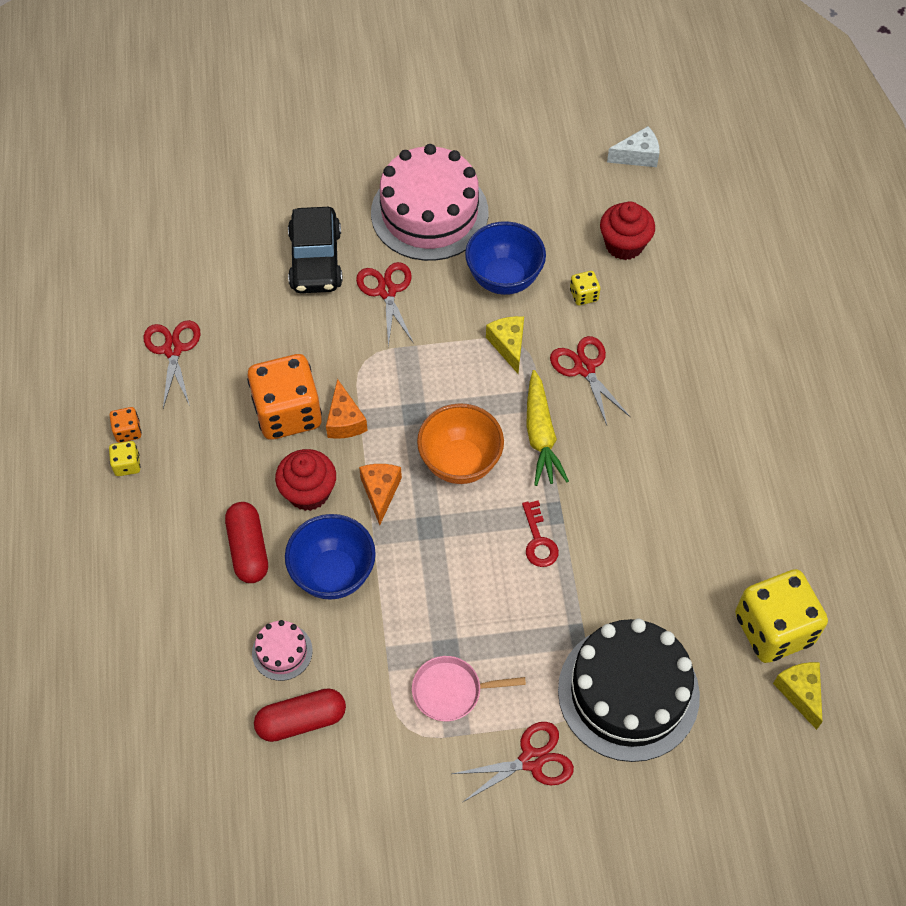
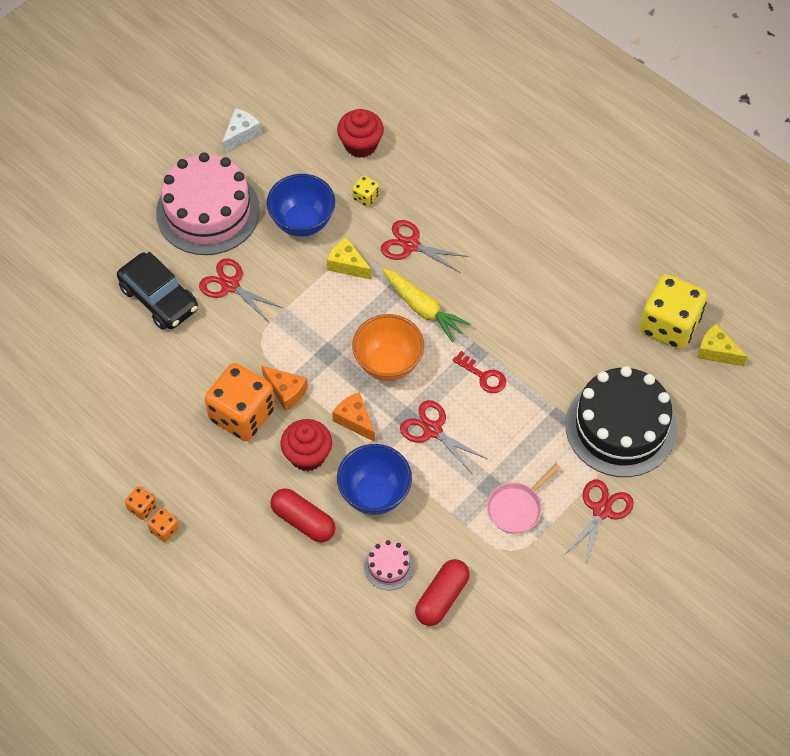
camera: 40 degrees left, 0 degrees up
yellow dice [109,441,141,476] -> orange dice [147,508,179,542]
red scissors [143,320,201,408] -> red scissors moved to [400,400,487,473]
white cheese [607,126,659,167] -> white cheese moved to [222,108,261,153]

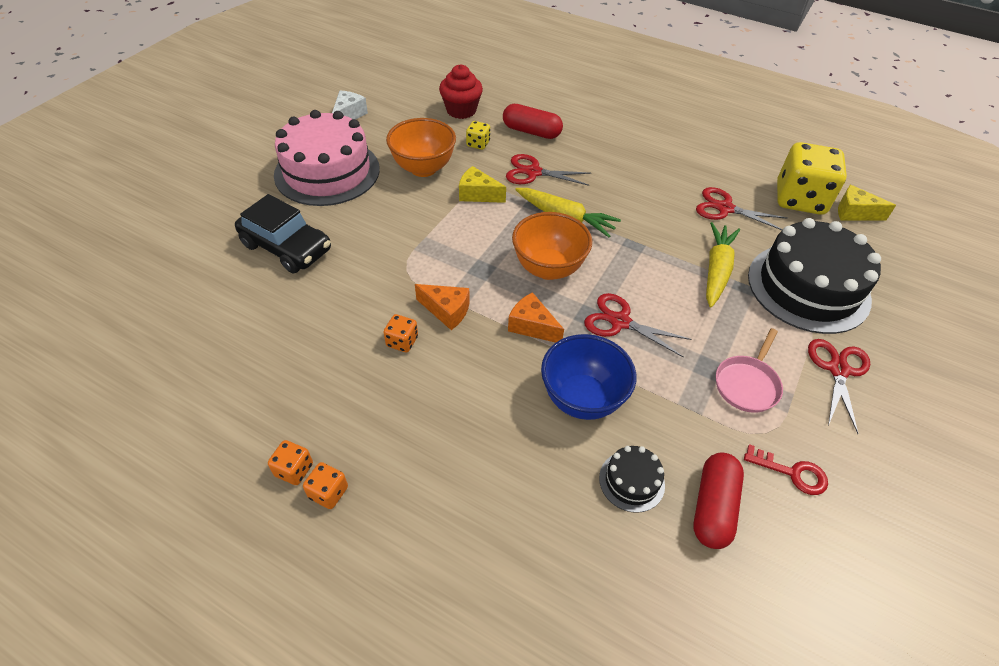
camera: 15 degrees left, 10 degrees down
red scissors [199,258,283,322] -> red scissors moved to [696,187,788,230]
orange dice [205,363,275,441] -> orange dice [383,314,418,352], size x0.43
blue bowl [266,174,335,237] -> orange bowl [386,118,456,177]
red capsule [270,488,336,542] -> red capsule moved to [503,104,563,139]
red cupcake [281,419,332,471] -> none
pink cake [364,540,414,590] -> black cake [599,446,665,513]
red key [452,351,506,393] -> red key moved to [744,444,828,495]
none -> yellow carrot [706,222,740,307]

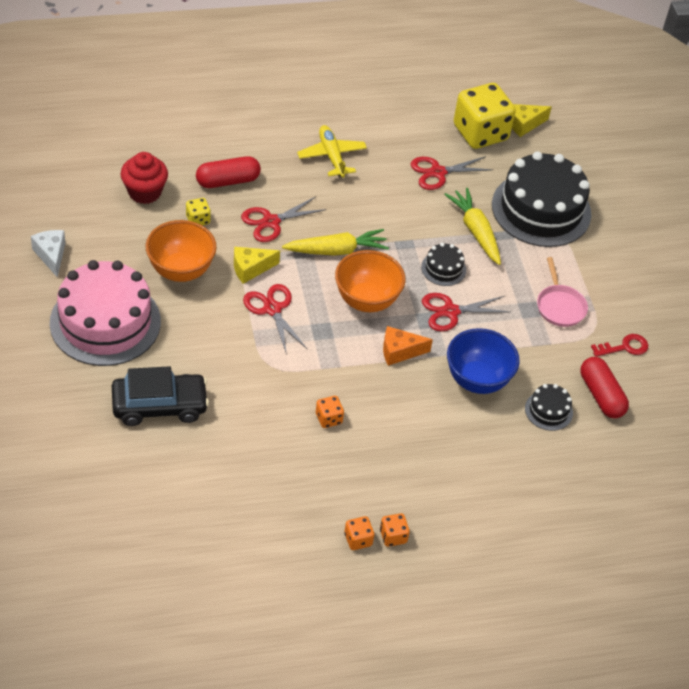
camera: 45 degrees left, 0 degrees up
orange cheese [415,284,470,330] -> none
red scissors [808,339,870,434] -> red scissors moved to [243,284,307,355]
none -> yellow plane [297,125,367,178]
none -> black cake [421,243,466,286]

